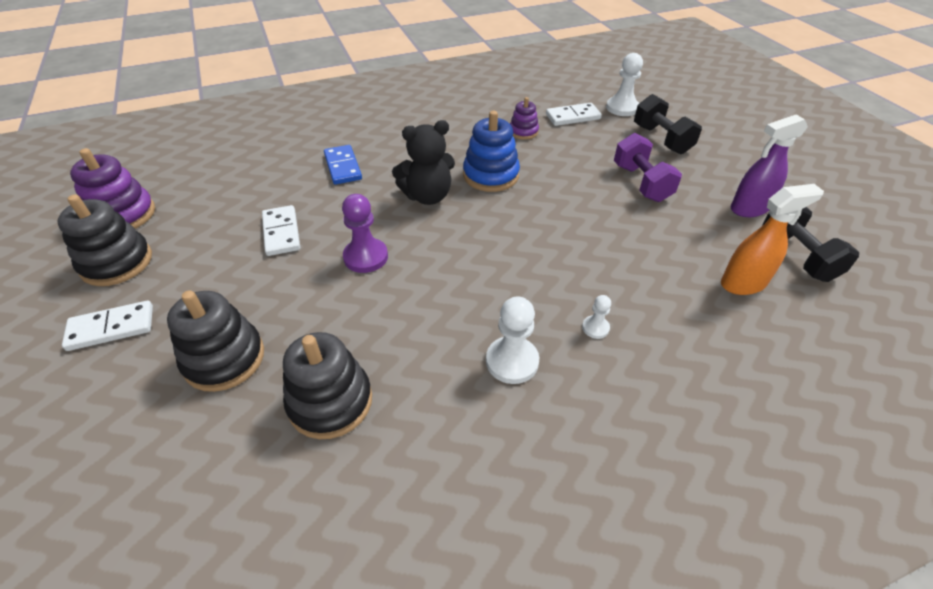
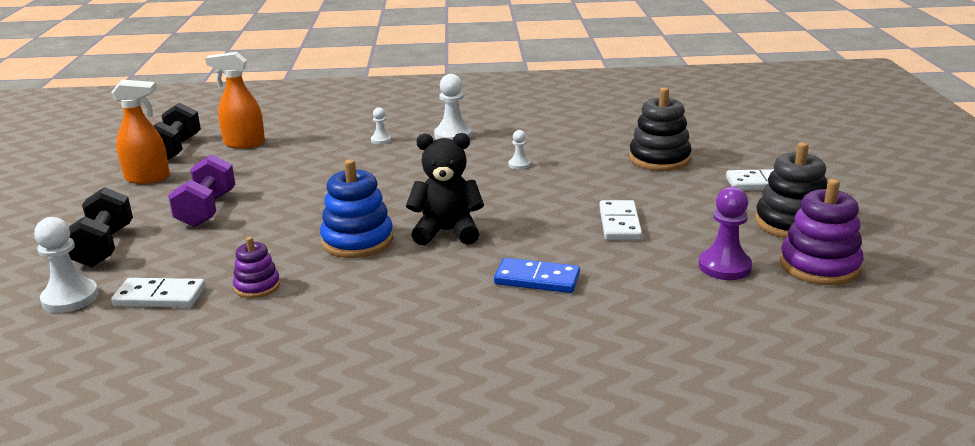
camera: 160 degrees left, 20 degrees down
black stacking toy [283,332,372,439] -> none
blue domino [324,145,362,185] -> blue domino turned 75 degrees counterclockwise [494,258,580,293]
purple pawn [342,194,388,273] -> purple pawn moved to [699,186,752,280]
purple spray bottle [731,114,808,217] -> orange spray bottle [111,80,170,184]
none -> white pawn [509,130,530,169]

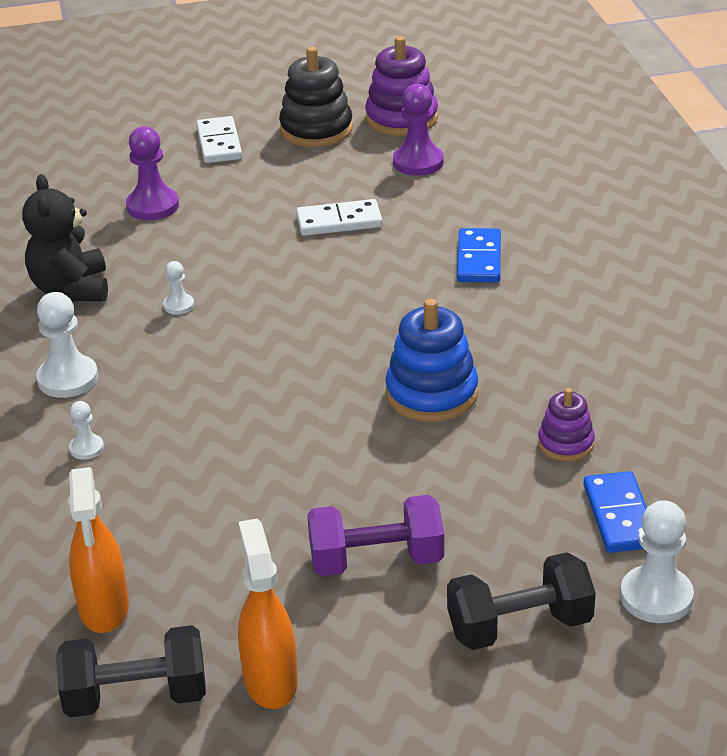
camera: 100 degrees left, 10 degrees up
white domino [111,278,205,307] -> blue domino [583,471,647,553]
black teddy bear [406,133,484,245] -> black teddy bear moved to [22,174,108,301]
black stacking toy [629,87,692,171] -> purple pawn [126,126,179,220]

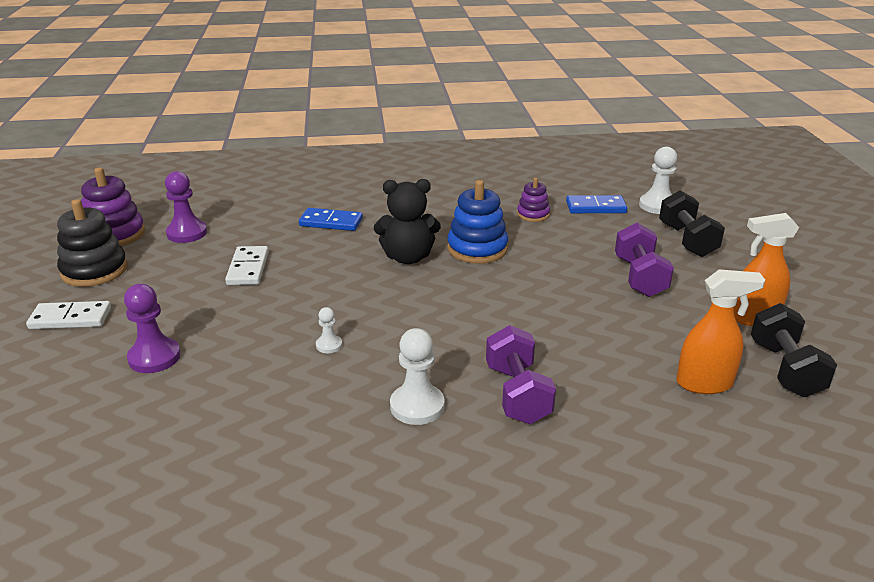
camera: 85 degrees left, 5 degrees down
black teddy bear [22,174,108,301] -> black teddy bear moved to [374,179,441,264]
white pawn [69,401,104,460] -> purple dumbbell [486,325,556,424]

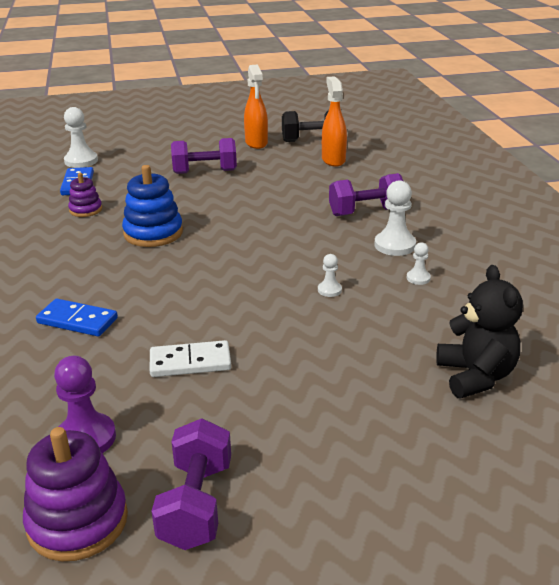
camera: 95 degrees left, 0 degrees up
white domino [26,301,111,329] -> none
black stacking toy [57,199,128,287] -> purple dumbbell [151,418,231,550]
purple pawn [124,284,181,373] -> none
blue domino [299,208,363,231] -> blue domino turned 75 degrees counterclockwise [36,299,118,336]
black teddy bear [374,179,441,264] -> black teddy bear moved to [436,265,523,398]
black dumbbell [659,190,725,257] -> none
none -> white pawn [407,242,431,285]

